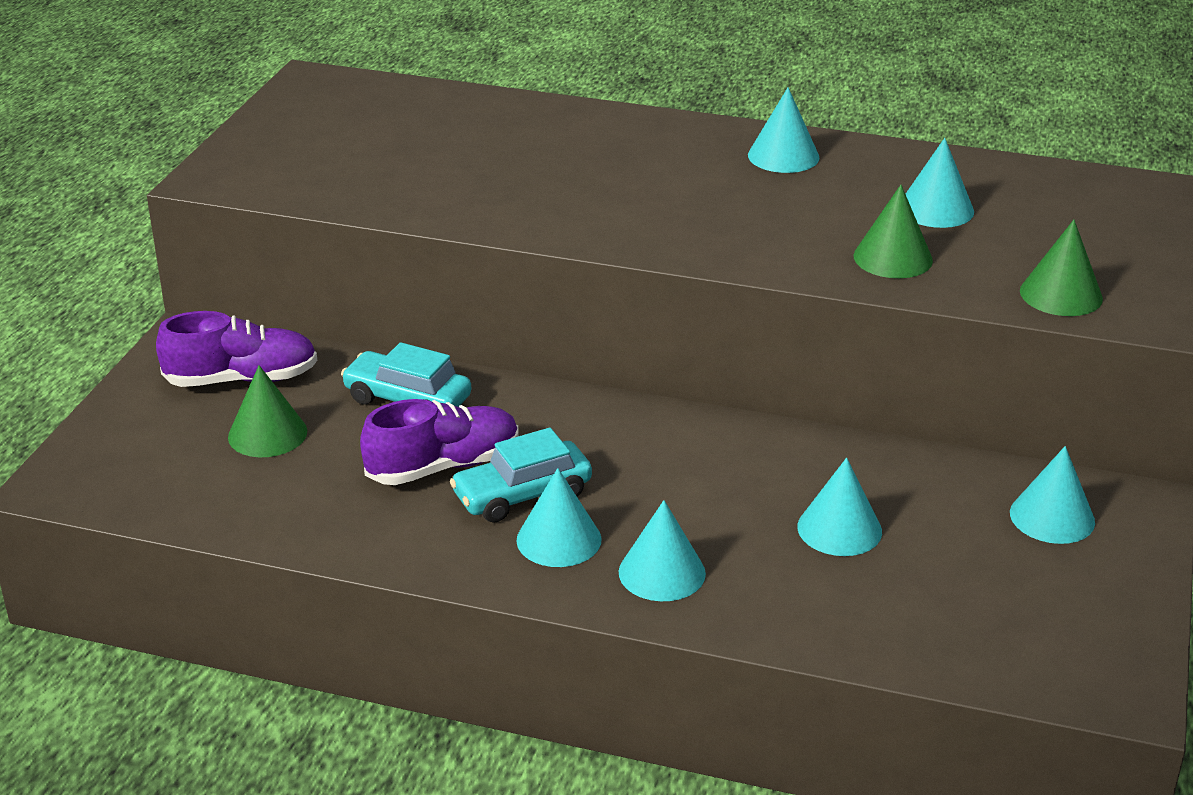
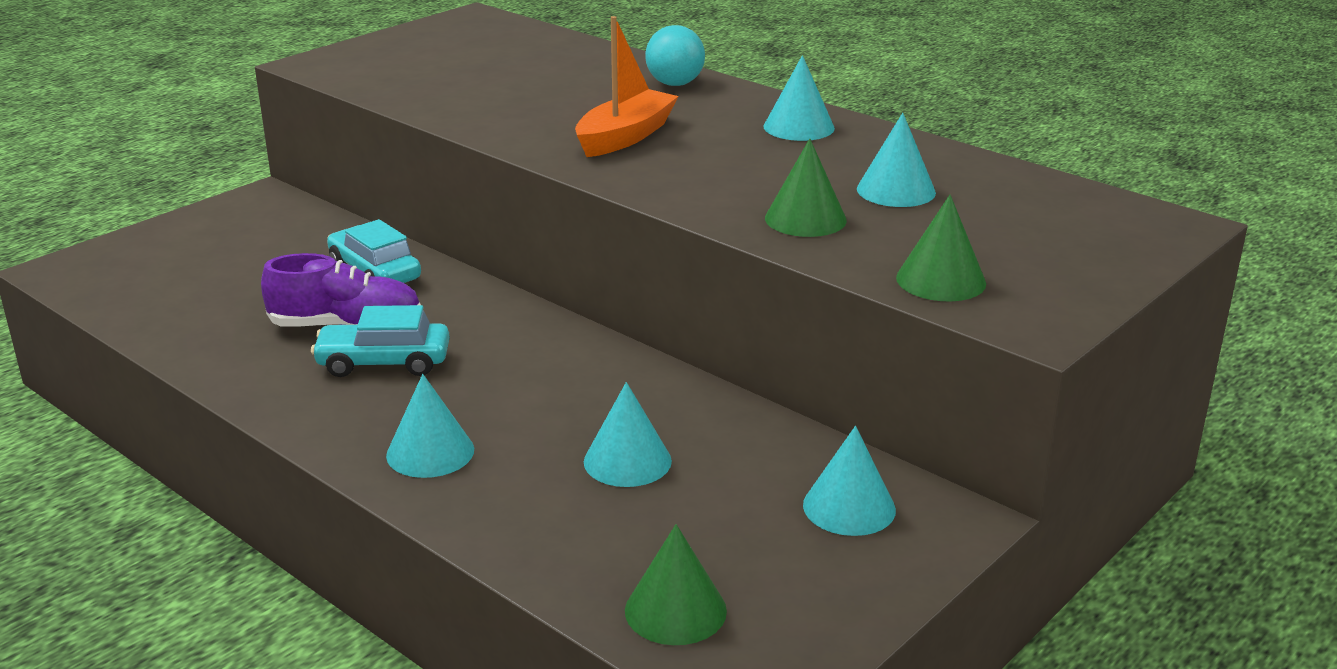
camera: 25 degrees right, 5 degrees down
purple shoe [156,311,317,387] -> none
green cone [228,365,307,457] -> green cone moved to [625,524,727,645]
turquoise cone [516,468,601,567] -> none
none -> orange boat [575,16,678,157]
none -> turquoise ball [645,25,705,86]

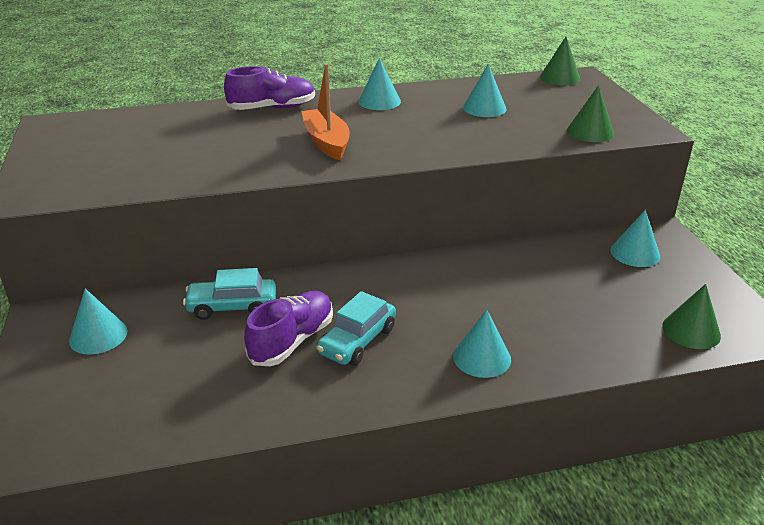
camera: 55 degrees left, 5 degrees up
turquoise cone [584,382,672,487] -> turquoise cone moved to [69,289,127,354]
turquoise ball [645,25,705,86] -> purple shoe [224,66,315,110]
green cone [765,139,847,237] -> green cone moved to [540,37,580,85]

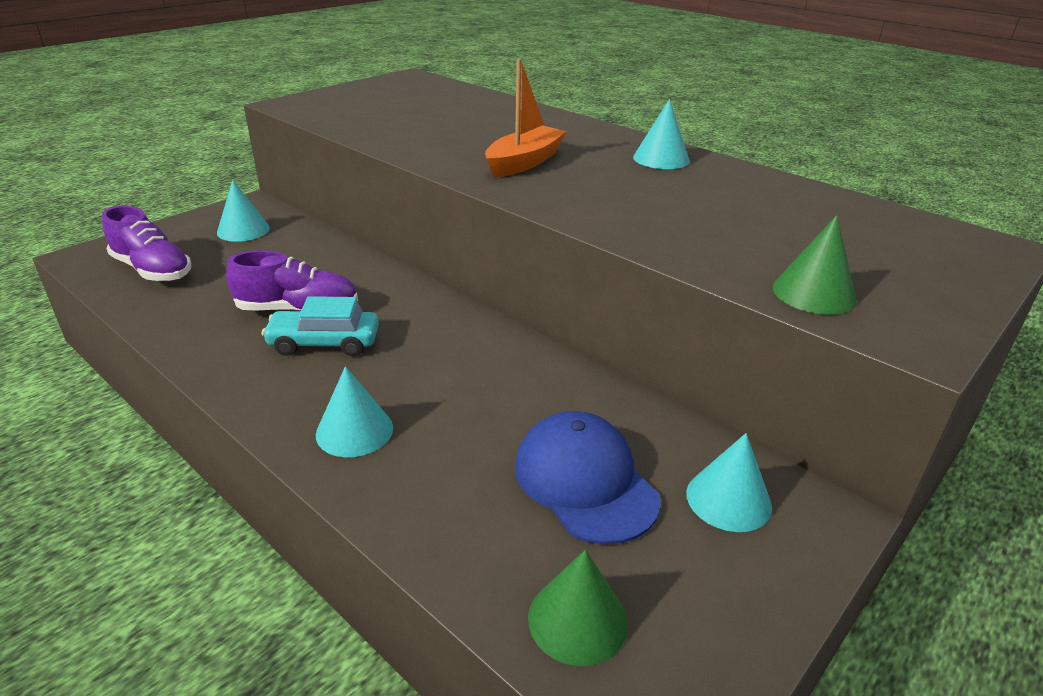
camera: 55 degrees right, 0 degrees up
turquoise car [183,268,276,320] -> none
purple shoe [224,66,315,110] -> purple shoe moved to [102,206,191,282]
turquoise cone [463,64,507,117] -> none
green cone [540,37,580,85] -> none
none -> blue cap [514,411,661,544]

